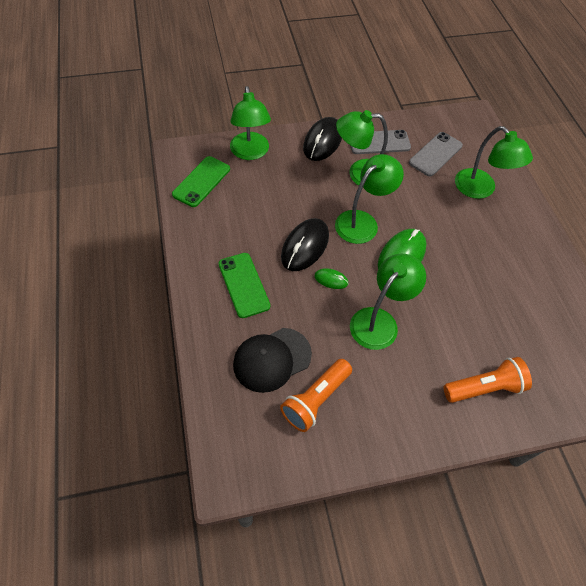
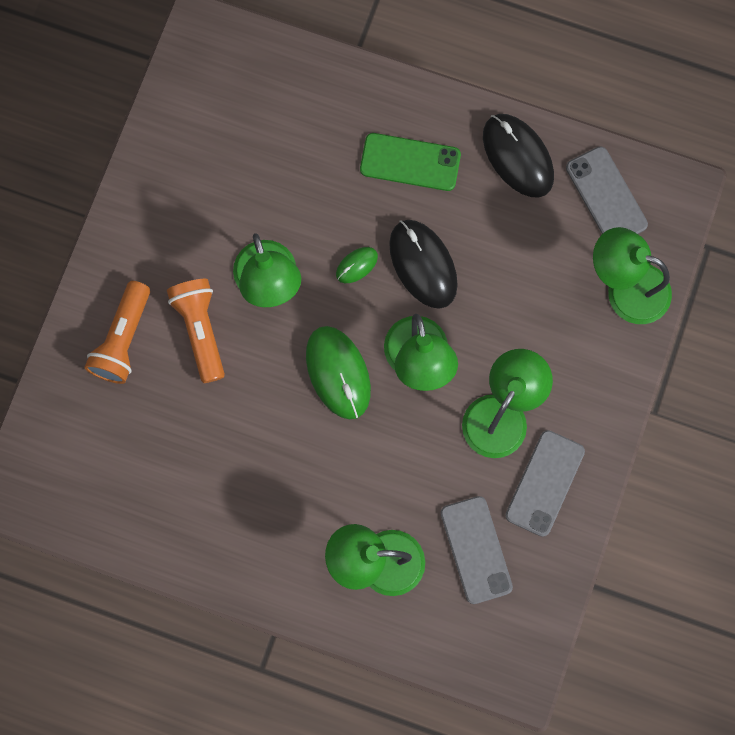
camera: 125 degrees right, 20 degrees up
green phone [172,156,230,207] -> grey phone [566,147,648,234]
black cap [233,328,312,393] -> none
orange flashlight [280,359,352,432] -> orange flashlight moved to [167,279,225,383]
black mouse [303,117,342,161] -> black mouse moved to [483,114,554,198]

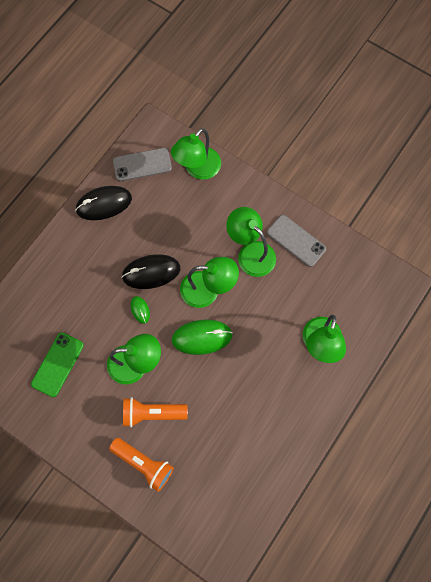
camera: 75 degrees left, 5 degrees down
green phone [360,133,461,191] -> green phone moved to [31,333,84,397]
grey phone [441,496,513,604] -> none

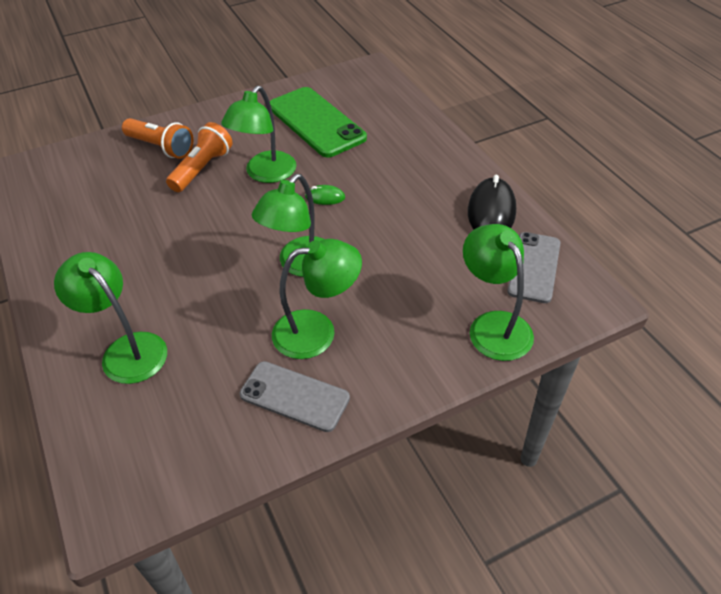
camera: 120 degrees right, 25 degrees down
green phone [31,333,84,397] -> green phone [270,87,367,157], size x1.54
orange flashlight [109,438,174,492] -> orange flashlight turned 120 degrees counterclockwise [122,118,193,159]
black mouse [121,254,181,289] -> none
green mouse [172,319,233,355] -> none
grey phone [267,215,326,267] -> grey phone turned 45 degrees clockwise [239,361,350,432]

